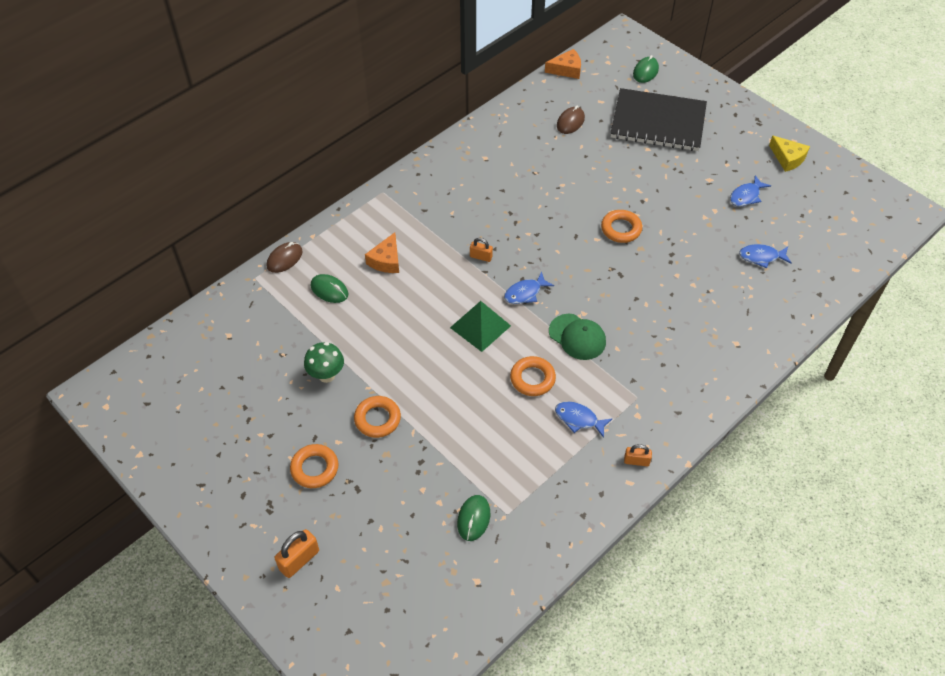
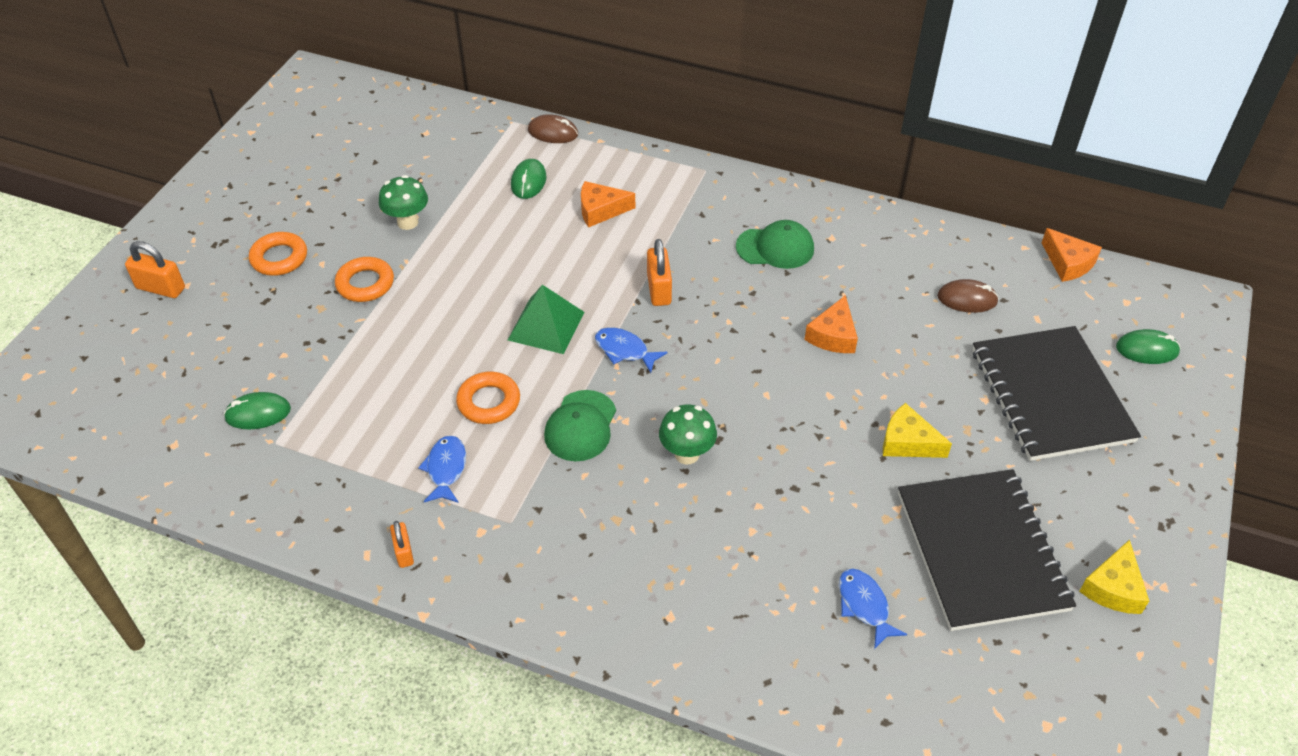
camera: 65 degrees right, 5 degrees down
orange padlock [470,238,493,262] -> orange padlock [647,239,672,306], size x1.58
orange ring [601,210,642,243] -> none
blue fish [730,175,771,207] -> black notebook [898,469,1076,631]
none -> green mushroom [659,405,717,464]
none -> green cap [736,220,814,269]
none -> orange cheese [805,295,858,353]
none -> yellow cheese [883,403,952,458]

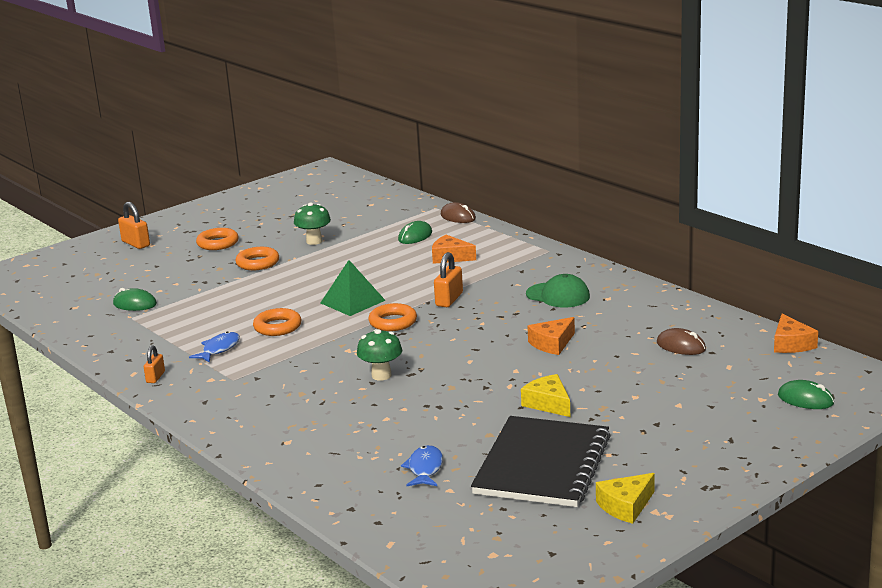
camera: 30 degrees right, 25 degrees down
green cap [544,390,616,461] -> none
blue fish [595,327,667,373] -> orange ring [368,303,417,331]
black notebook [972,326,1141,461] -> none

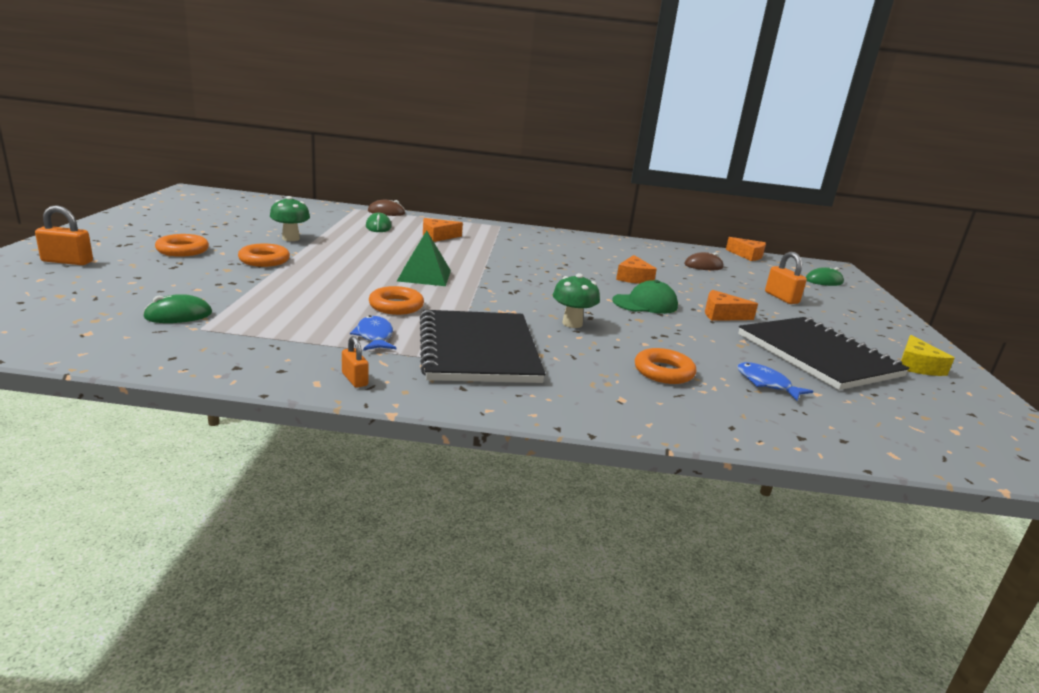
camera: 50 degrees left, 0 degrees up
orange ring [368,303,417,331] -> orange ring moved to [635,348,696,384]
orange padlock [434,252,463,307] -> orange padlock moved to [765,252,807,304]
yellow cheese [521,374,570,417] -> orange cheese [705,290,758,321]
green cap [526,274,590,307] -> green cap moved to [612,280,678,314]
none -> black notebook [420,310,546,383]

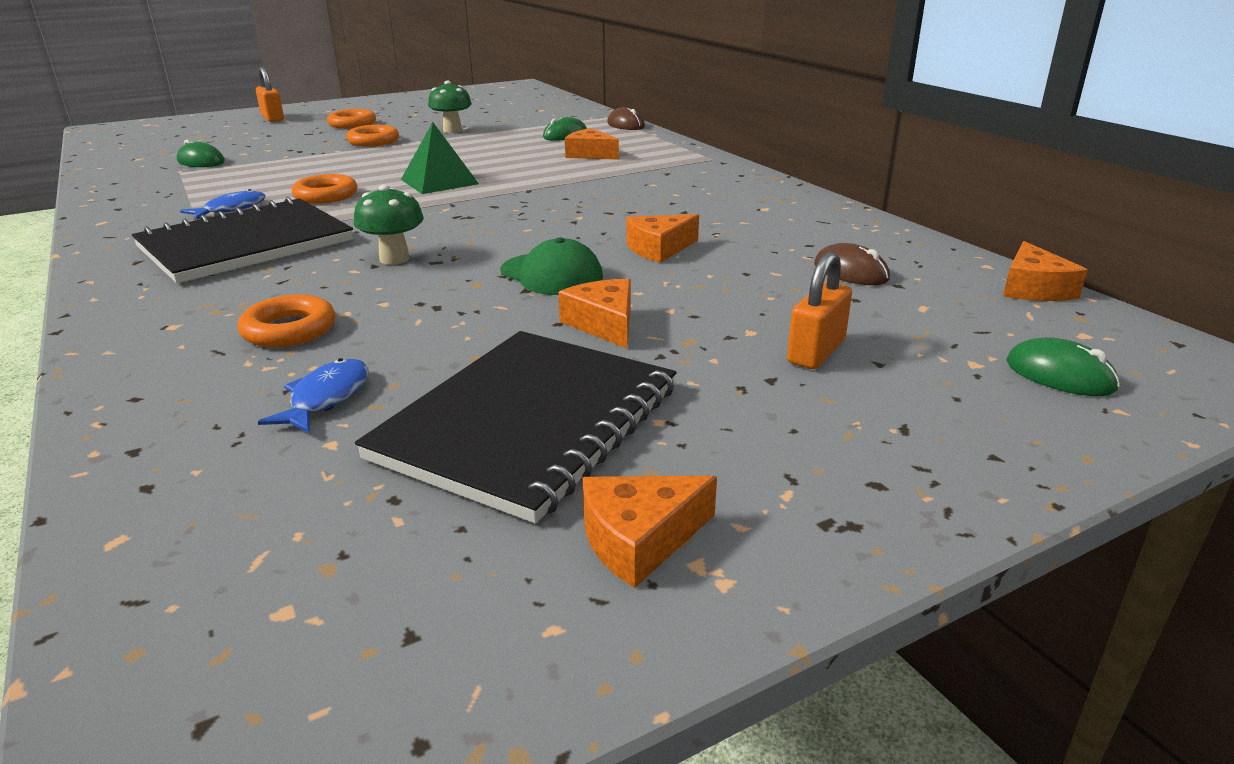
camera: 60 degrees right, 5 degrees up
orange padlock [342,336,369,388] -> none
yellow cheese [901,335,955,376] -> orange cheese [583,476,717,588]

